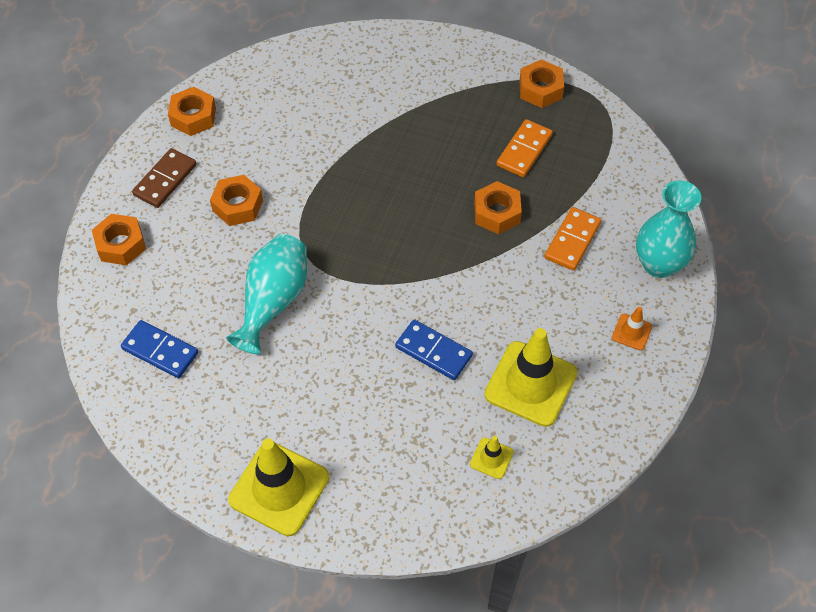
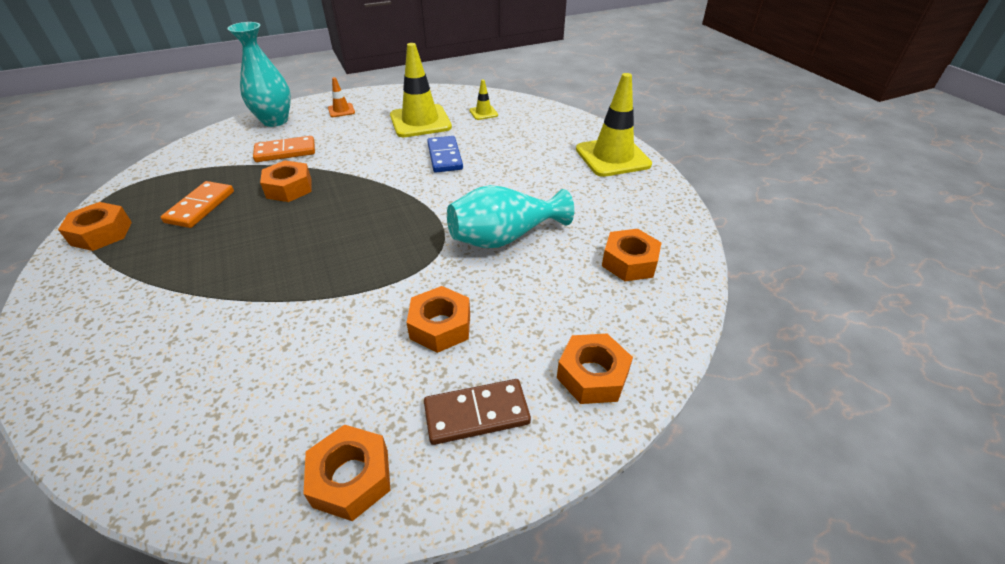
camera: 135 degrees left, 15 degrees down
blue domino [121,320,198,378] -> orange nut [602,229,662,281]
orange domino [497,119,553,177] -> orange domino turned 60 degrees counterclockwise [161,181,234,228]

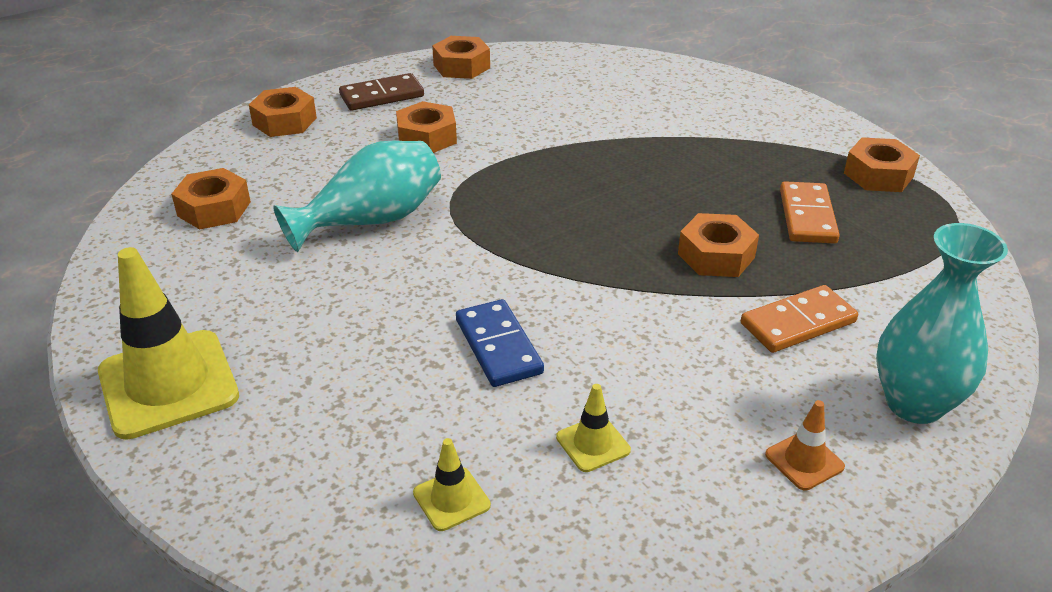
camera: 170 degrees right, 5 degrees down
yellow traffic cone [390,43,452,137] -> yellow traffic cone [556,384,631,472], size x0.46

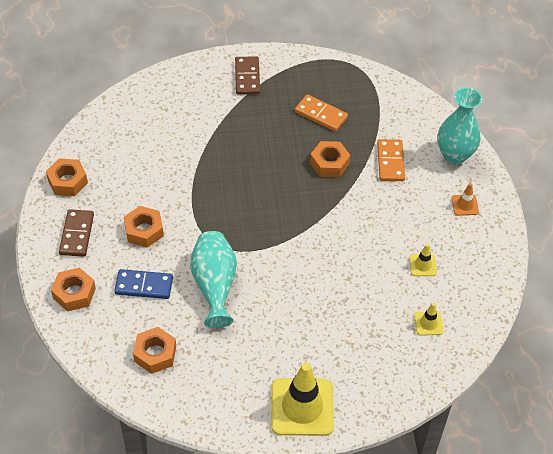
camera: 65 degrees left, 15 degrees up
blue domino [456,299,544,387] -> blue domino moved to [114,269,173,299]
orange nut [844,137,920,192] -> none
none -> brown domino [235,57,260,95]

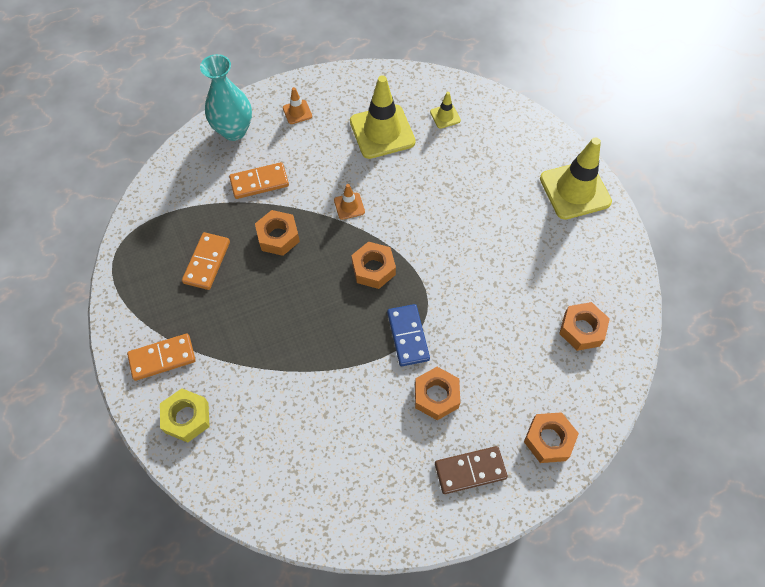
camera: 105 degrees left, 10 degrees up
orange nut [46,158,88,196] -> orange nut moved to [351,241,396,289]
blue domino [114,269,173,299] -> blue domino moved to [387,304,430,366]
turquoise vase [190,231,237,328] -> none
brown domino [235,57,260,95] -> orange domino [127,334,196,381]
yellow traffic cone [409,244,437,276] -> yellow traffic cone [350,75,416,159], size x2.18
none -> yellow nut [160,388,210,442]
none -> orange traffic cone [334,184,365,220]

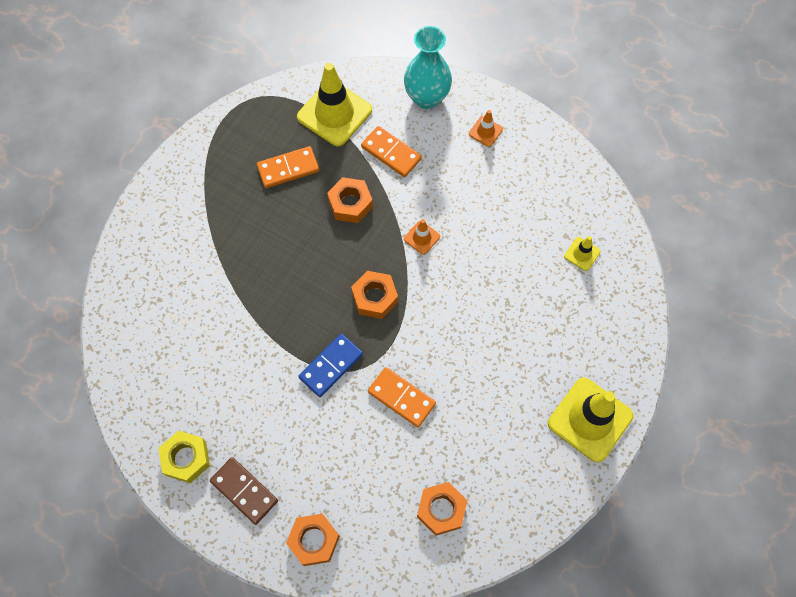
camera: 55 degrees right, 5 degrees up
orange domino [127,334,196,381] -> orange domino moved to [368,367,436,427]
yellow nut [160,388,210,442] -> yellow nut moved to [158,431,210,483]
yellow traffic cone [350,75,416,159] -> yellow traffic cone moved to [297,63,372,146]
orange nut [415,367,460,420] -> none

